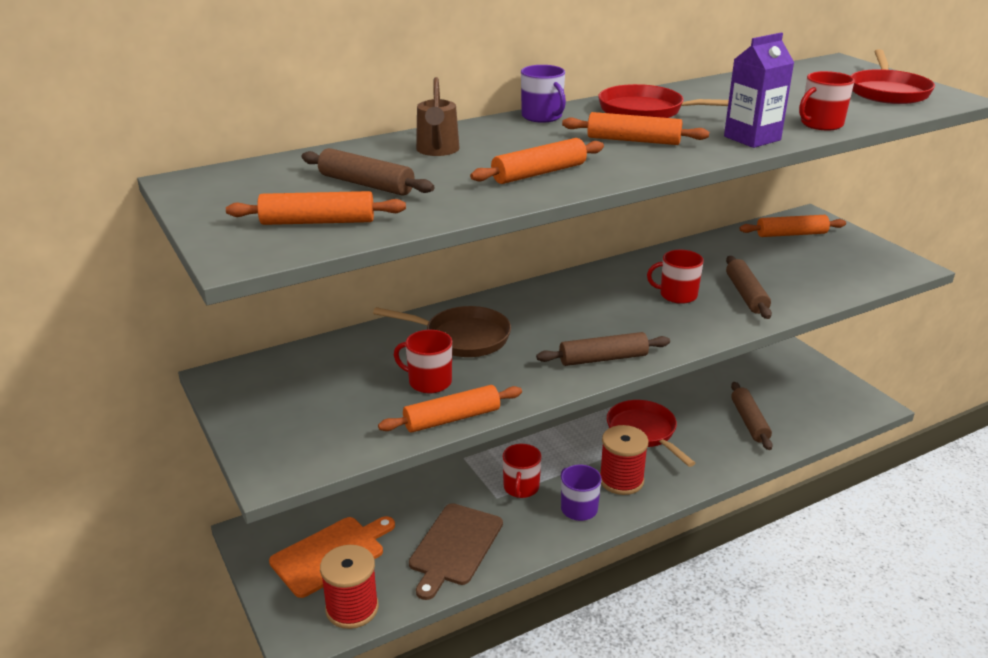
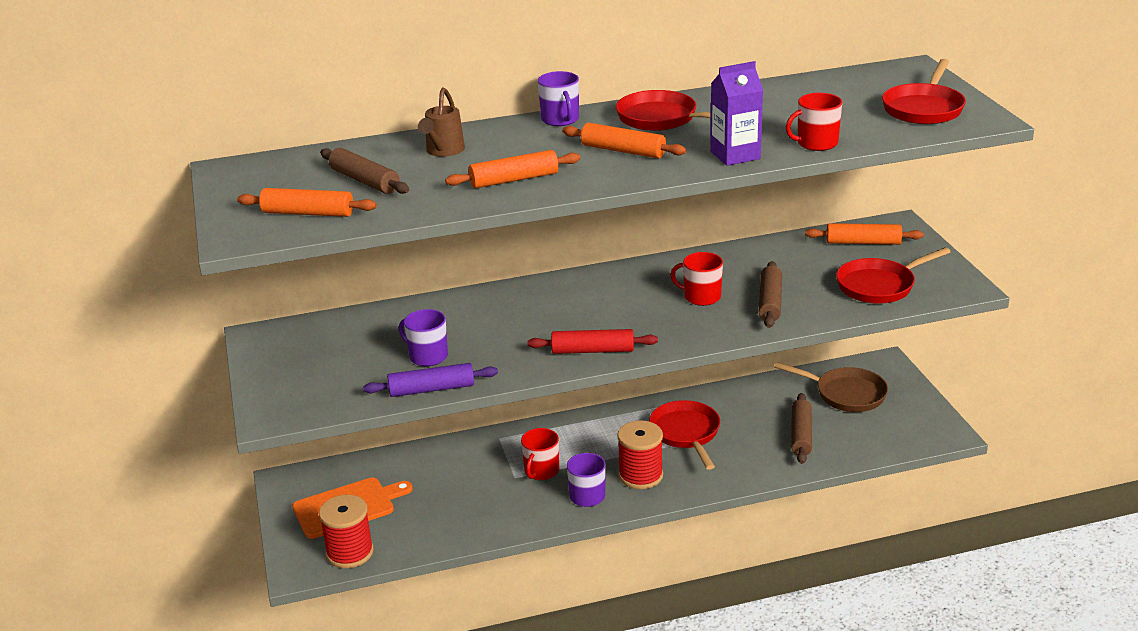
camera: 15 degrees right, 0 degrees up
brown pan [373,306,511,357] -> brown pan moved to [774,362,888,412]
orange rolling pin [378,385,522,433] -> purple rolling pin [363,363,498,397]
red mug [394,330,452,393] -> purple mug [399,309,448,366]
brown cutting board [409,503,503,600] -> none
brown rolling pin [536,332,670,366] -> red rolling pin [528,329,658,354]
none -> red pan [836,247,950,304]

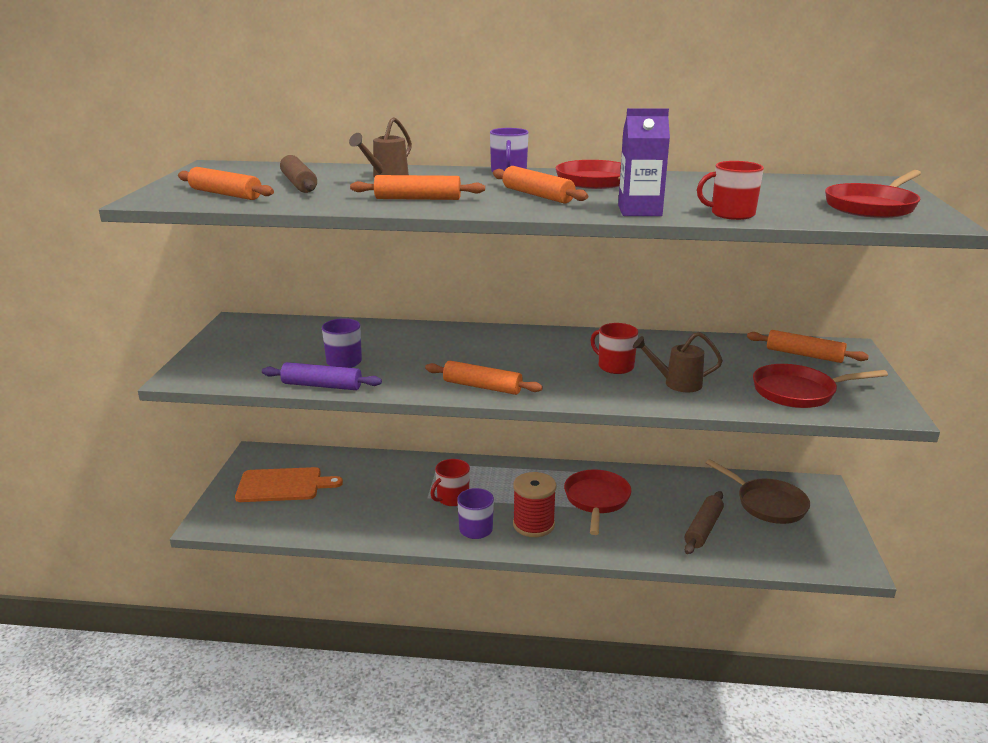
camera: 20 degrees right, 5 degrees down
red spool [319,495,374,568] -> none
red rolling pin [528,329,658,354] -> orange rolling pin [425,361,543,395]
brown rolling pin [759,261,782,328] -> brown watering can [633,332,723,392]

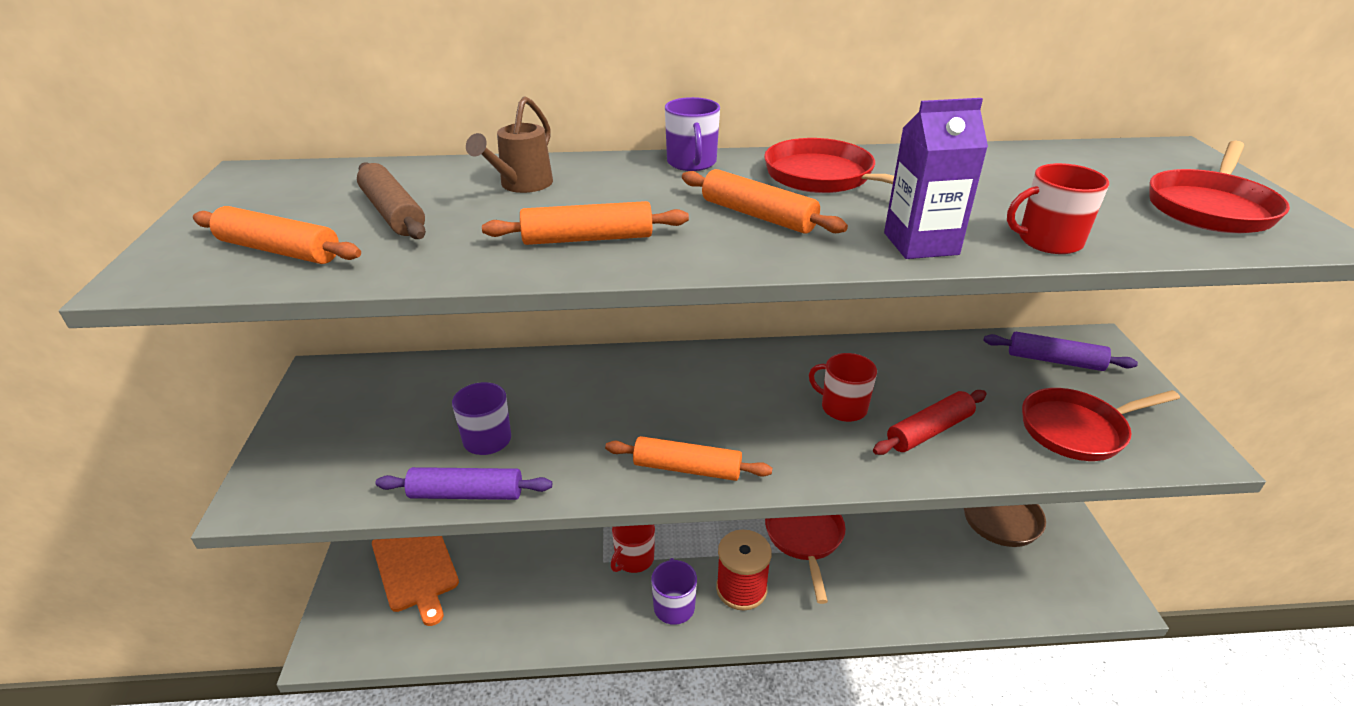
camera: 10 degrees left, 10 degrees up
orange cutting board [235,467,343,502] -> orange cutting board turned 75 degrees clockwise [372,536,459,626]
brown watering can [633,332,723,392] -> red rolling pin [873,390,987,455]
brown rolling pin [684,491,724,554] -> none
orange rolling pin [747,330,869,363] -> purple rolling pin [984,332,1138,371]

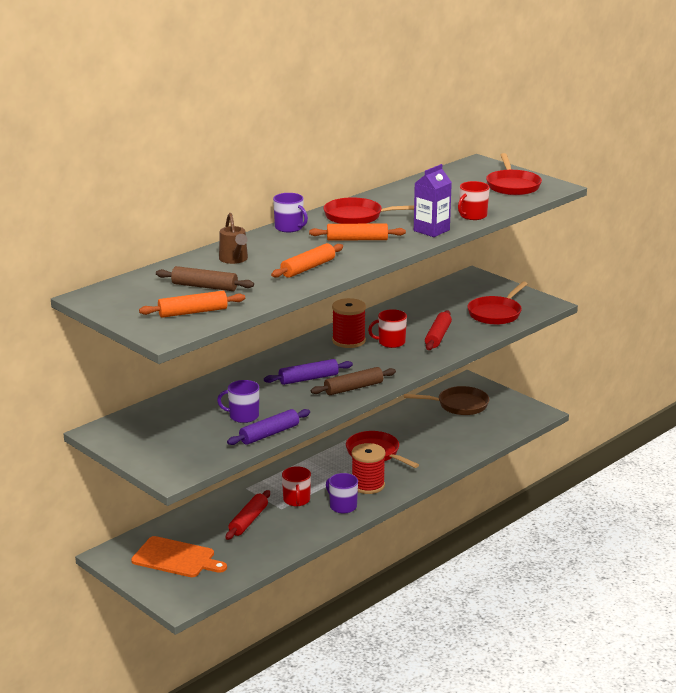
camera: 40 degrees left, 10 degrees down
orange rolling pin [605,436,772,481] -> brown rolling pin [311,367,396,395]
purple rolling pin [984,332,1138,371] -> purple rolling pin moved to [264,359,353,385]
none -> red rolling pin [226,490,270,540]
none -> red spool [332,298,366,348]

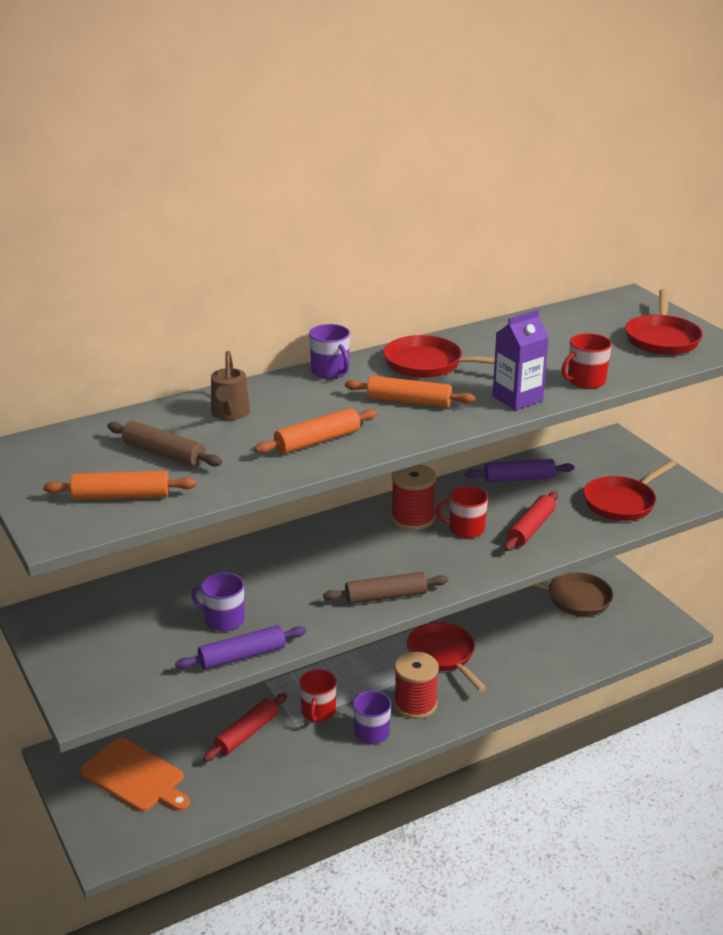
camera: 15 degrees right, 5 degrees up
purple rolling pin [264,359,353,385] -> purple rolling pin moved to [465,459,574,482]

